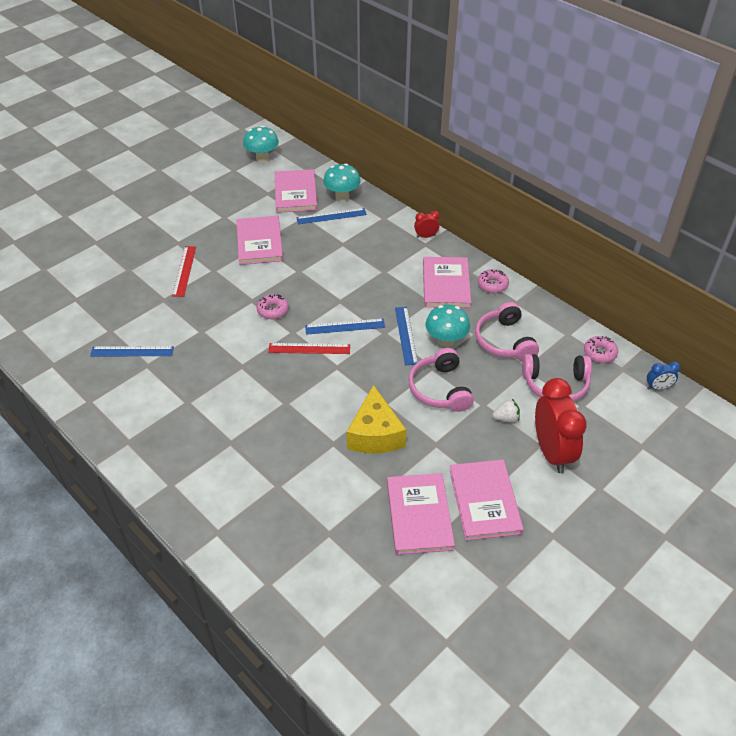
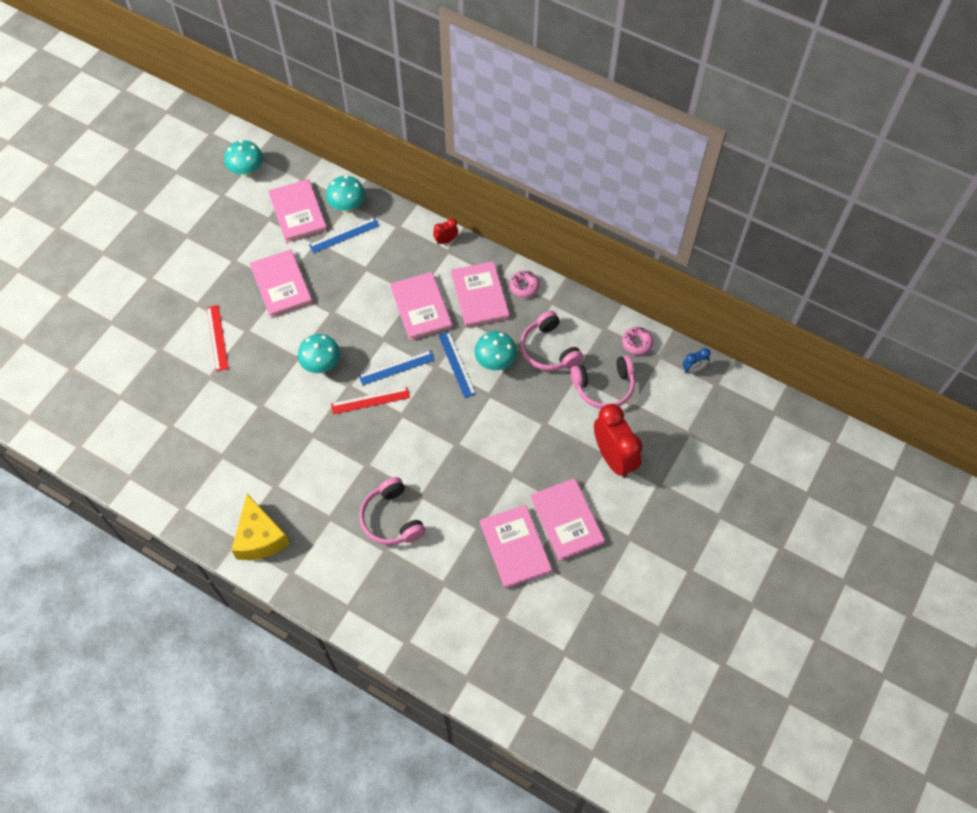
camera: 15 degrees left, 15 degrees up
blue ruler [90,346,174,356] -> none
pink donut [257,294,289,319] -> turquoise mushroom [298,334,340,373]
yellow cheese [347,385,406,454] -> yellow cheese moved to [231,494,290,560]
pink headphones [408,348,474,412] -> pink headphones moved to [360,477,426,545]
white strawberry [492,399,520,423] -> none
none -> pink book [390,272,453,341]

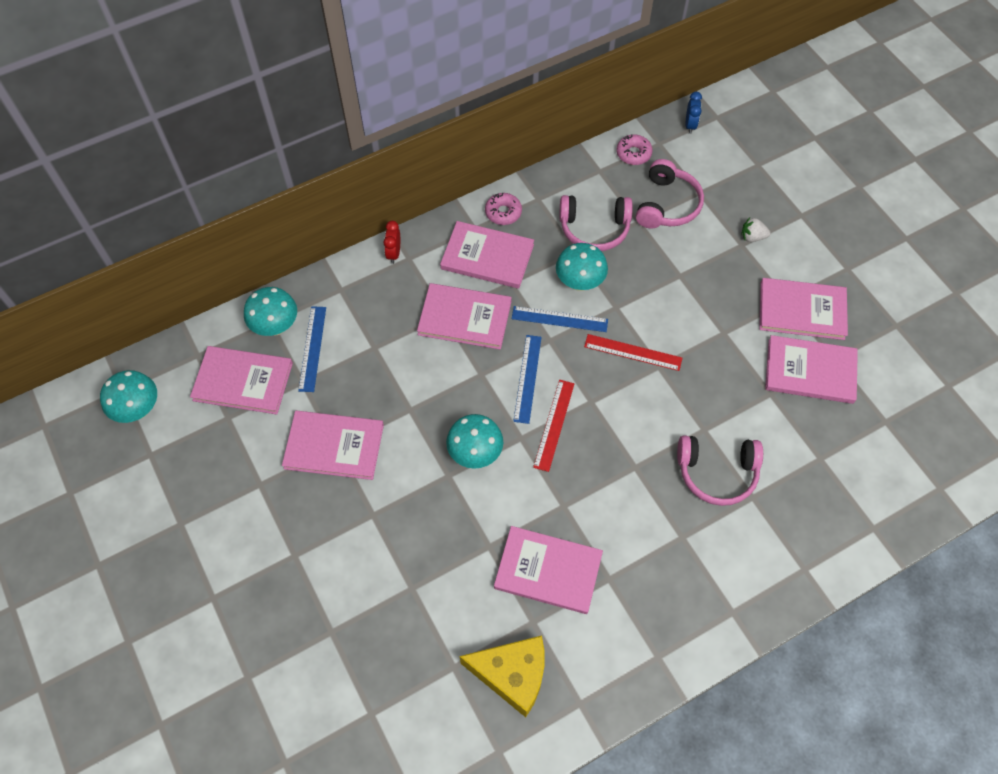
camera: 60 degrees left, 0 degrees up
red ruler [207,305,229,371] -> red ruler moved to [584,334,682,371]
yellow cheese [231,494,290,560] -> yellow cheese moved to [459,635,545,717]
red clock [594,404,642,478] -> white strawberry [741,217,771,242]
none -> pink book [494,526,603,614]

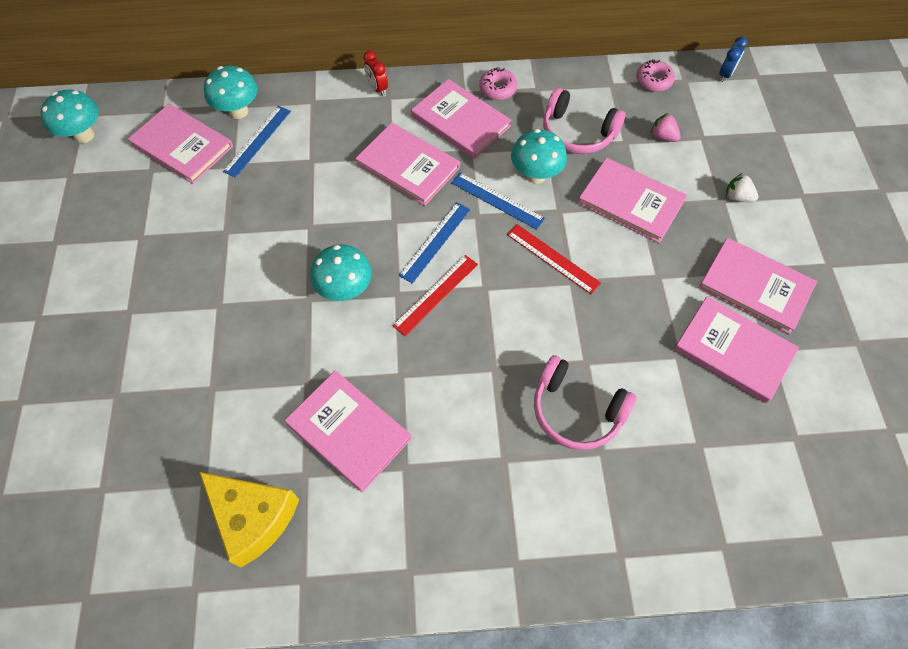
camera: 25 degrees right, 0 degrees up
pink book [282,411,384,480] -> pink book moved to [578,158,687,243]
red clock [383,221,400,264] -> red clock turned 60 degrees counterclockwise [364,51,388,96]
pink headphones [636,159,704,228] -> pink strawberry [651,113,681,142]

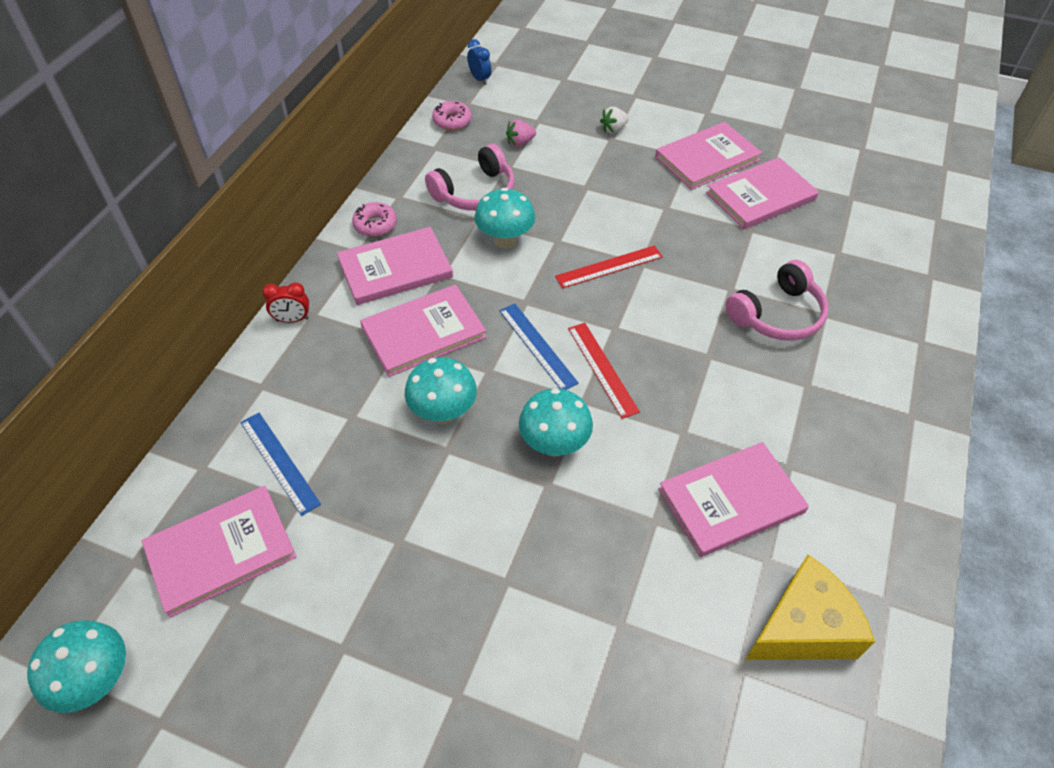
camera: 65 degrees left, 10 degrees down
turquoise mushroom [204,66,258,119] -> turquoise mushroom moved to [405,357,477,424]
blue ruler [451,173,545,230] -> none
pink book [578,158,687,243] -> none

